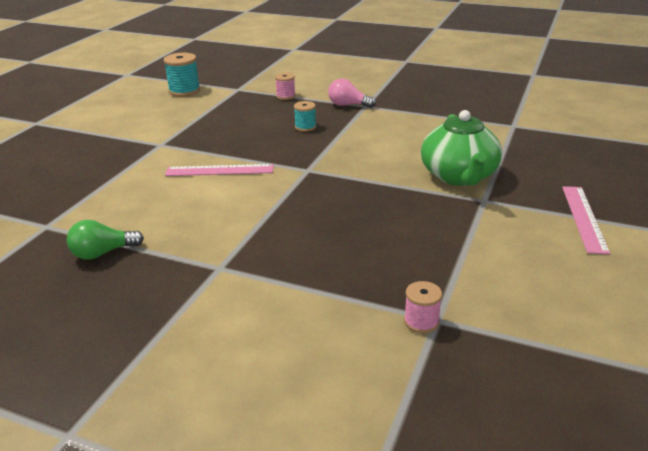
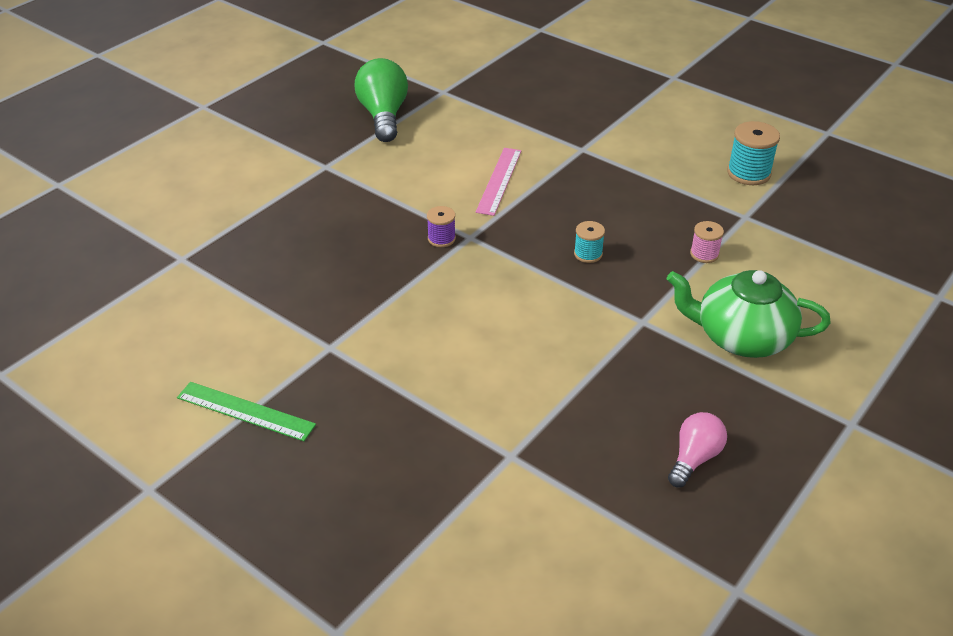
camera: 105 degrees right, 10 degrees up
green light bulb [67,220,144,260] -> green light bulb [355,58,408,142], size x1.67
pink light bulb [328,79,376,108] -> pink light bulb moved to [668,412,727,487]
pink spool [404,281,442,333] -> none
green teapot [421,110,502,186] -> green teapot moved to [667,270,831,358]
pink ruler [562,186,610,254] -> green ruler [177,382,316,441]
none -> purple spool [427,206,456,247]

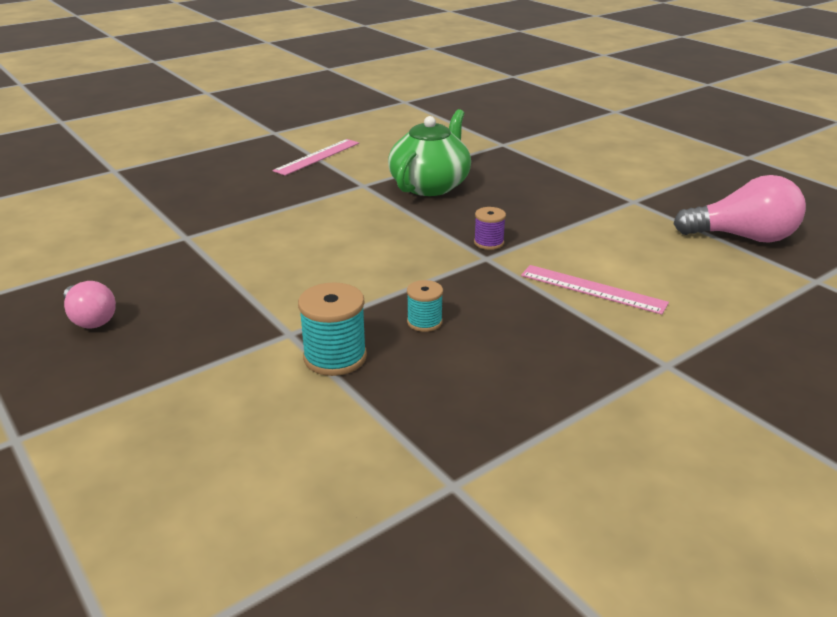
camera: 105 degrees right, 10 degrees down
green ruler [177,382,316,441] -> pink ruler [273,139,359,176]
green light bulb [355,58,408,142] -> pink light bulb [674,175,806,243]
green teapot [667,270,831,358] -> green teapot moved to [388,109,471,196]
pink spool [690,221,724,263] -> none
turquoise spool [727,121,780,185] -> turquoise spool moved to [298,282,367,376]

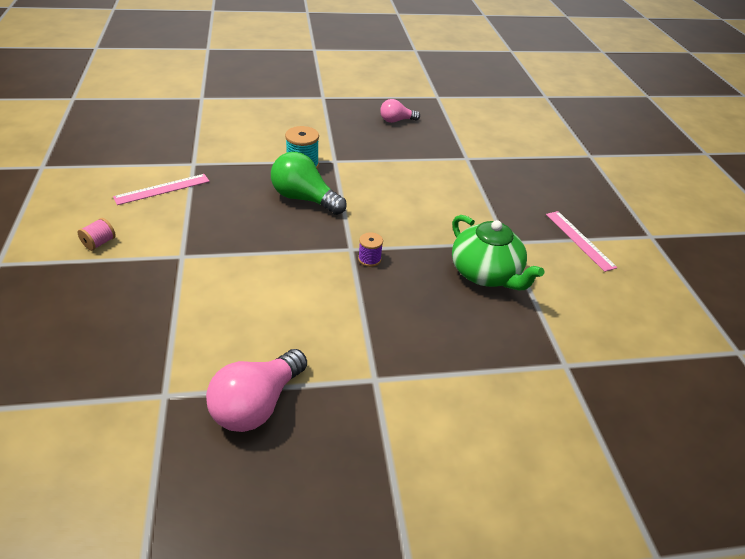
camera: 115 degrees right, 10 degrees up
turquoise spool [407,280,443,332] -> green light bulb [271,152,347,215]
pink ruler [521,265,669,315] -> pink ruler moved to [113,174,210,205]
none -> pink spool [77,218,116,251]

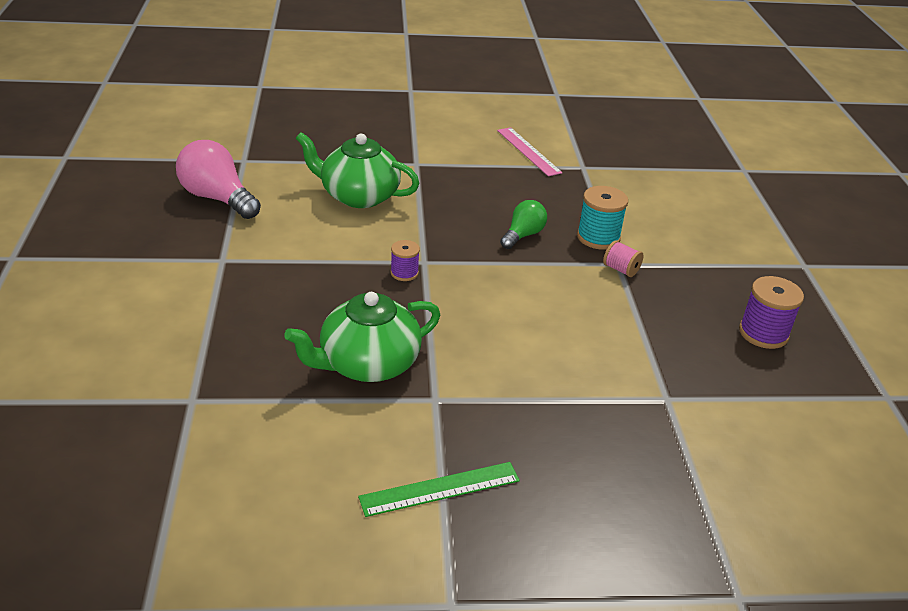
camera: 95 degrees right, 5 degrees down
pink spool [77,218,116,251] -> pink spool moved to [603,240,644,277]
green light bulb [271,152,347,215] -> green light bulb [500,200,547,249], size x0.60
pink light bulb [380,99,420,123] -> purple spool [739,276,804,349]
pink ruler [546,211,617,272] -> green ruler [358,462,520,517]
none -> green teapot [296,132,420,208]

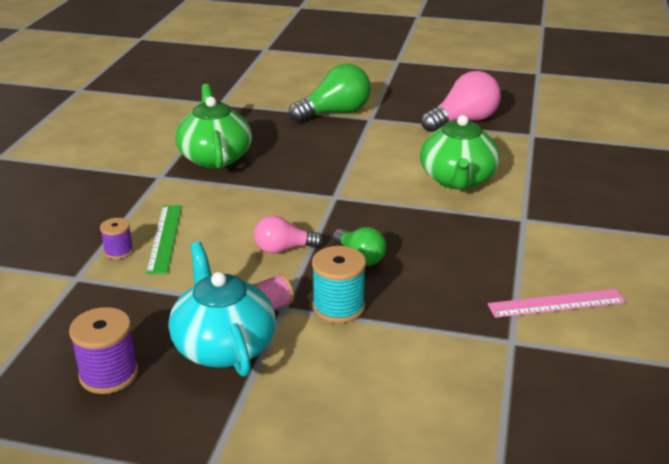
camera: 110 degrees right, 5 degrees down
green teapot [296,132,420,208] -> green teapot turned 150 degrees clockwise [420,115,500,190]
green ruler [358,462,520,517] -> green ruler moved to [146,205,182,274]
purple spool [390,240,420,281] -> purple spool moved to [100,218,133,259]
none -> turquoise teapot [169,242,276,377]
none -> pink light bulb [254,215,323,254]
none -> green light bulb [289,64,371,122]

